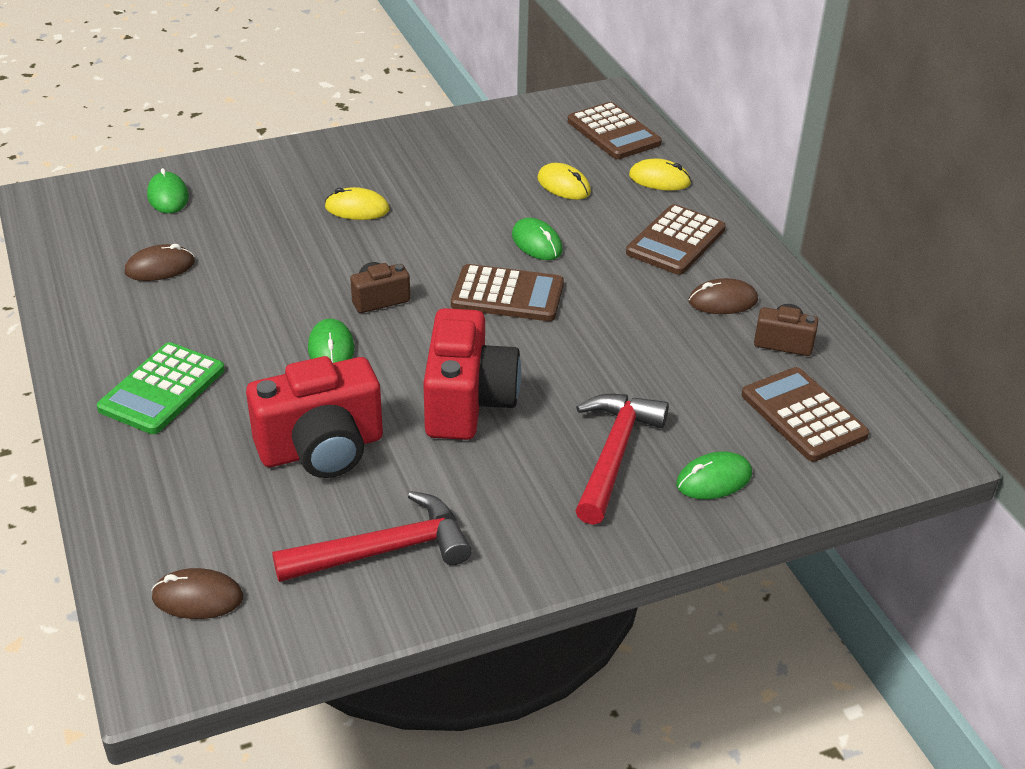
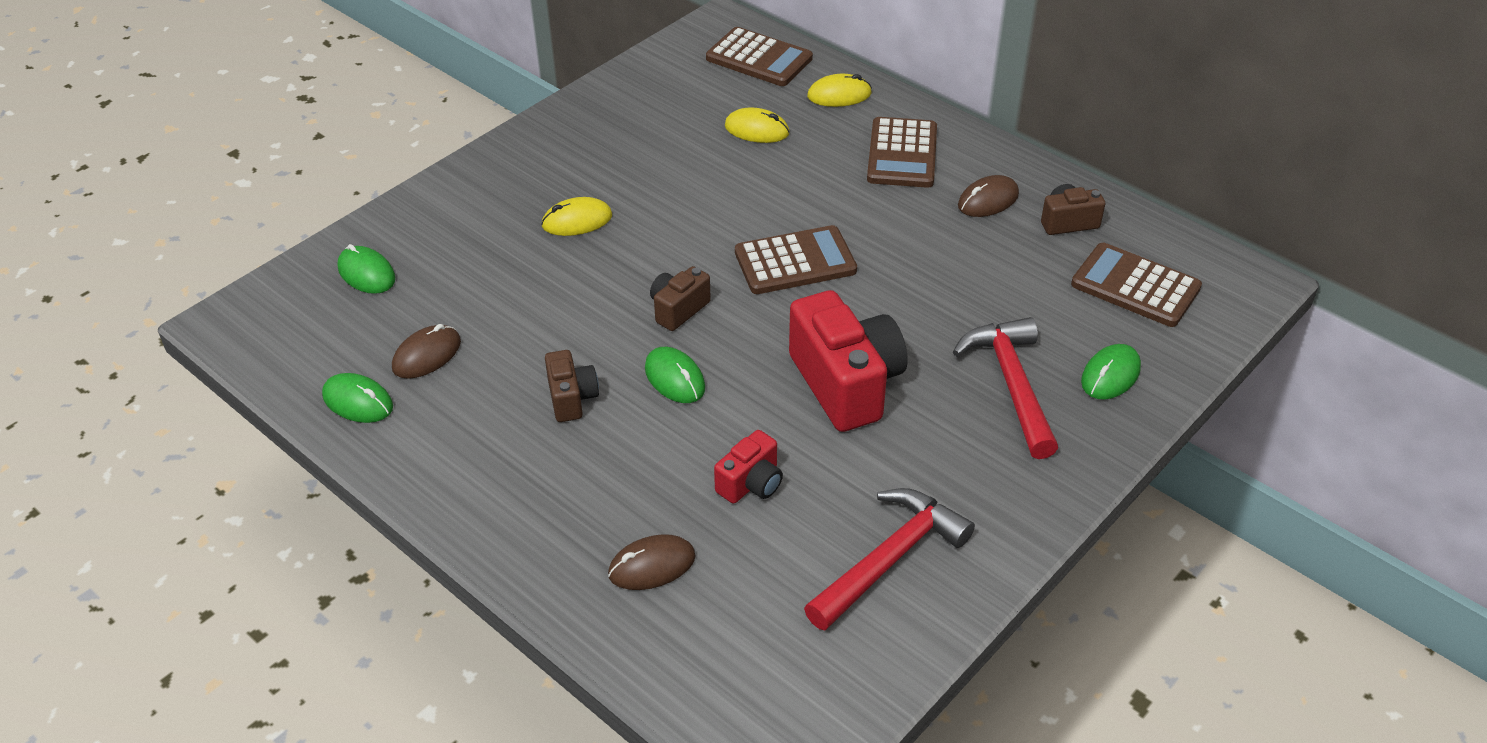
camera: 25 degrees left, 5 degrees up
green calculator [97,342,225,434] -> none
brown mouse [151,568,243,619] -> brown mouse moved to [608,534,696,590]
red camera [246,356,383,478] -> red camera [714,430,783,504], size x0.51
green mouse [512,218,563,260] -> green mouse moved to [322,373,393,423]
none -> brown camera [545,350,599,422]

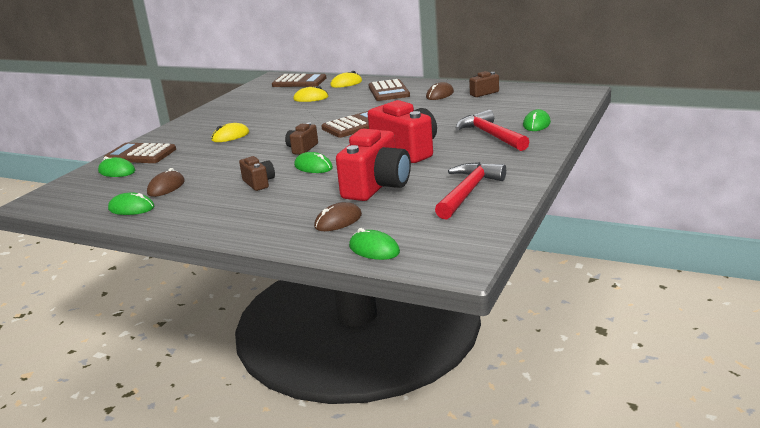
camera: 15 degrees left, 20 degrees down
red camera [714,430,783,504] -> red camera [336,129,411,201], size x1.96
brown calculator [1071,243,1202,327] -> brown calculator moved to [104,143,176,163]
none -> green mouse [349,228,400,260]

